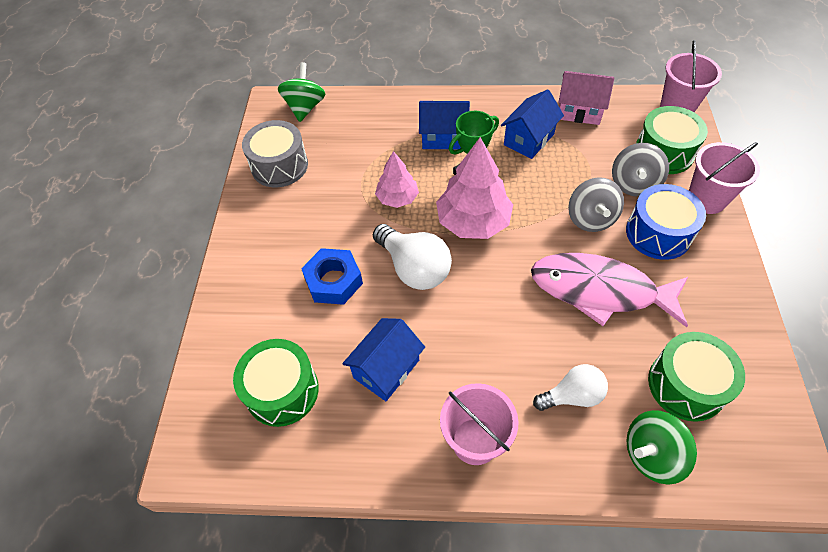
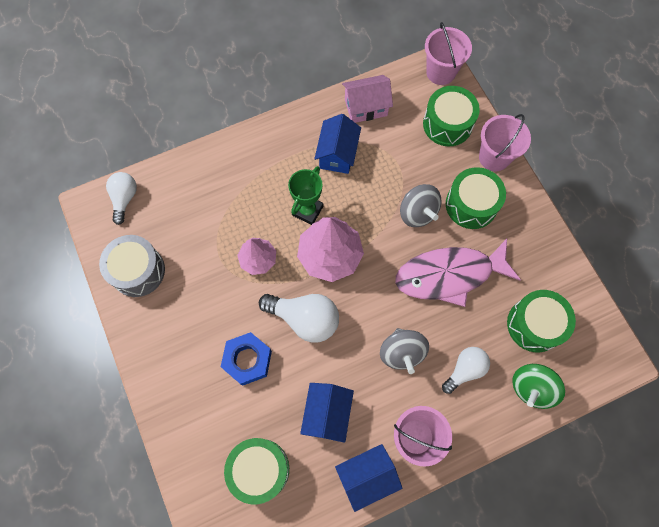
camera: 30 degrees left, 15 degrees up
green spinning top [278,62,325,122] -> white light bulb [106,172,137,225]
blue house [419,101,470,149] -> blue house moved to [335,444,402,512]
grey spinning top [612,143,669,197] -> grey spinning top moved to [380,328,429,374]
blue drum [626,184,706,260] -> green drum [446,167,506,229]

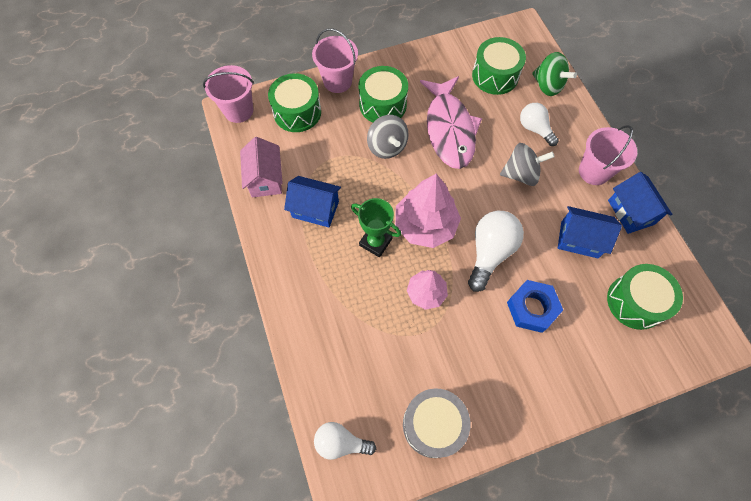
camera: 85 degrees left, 5 degrees down
grey spinning top [400,184,442,227] -> grey spinning top turned 90 degrees clockwise [367,115,409,159]

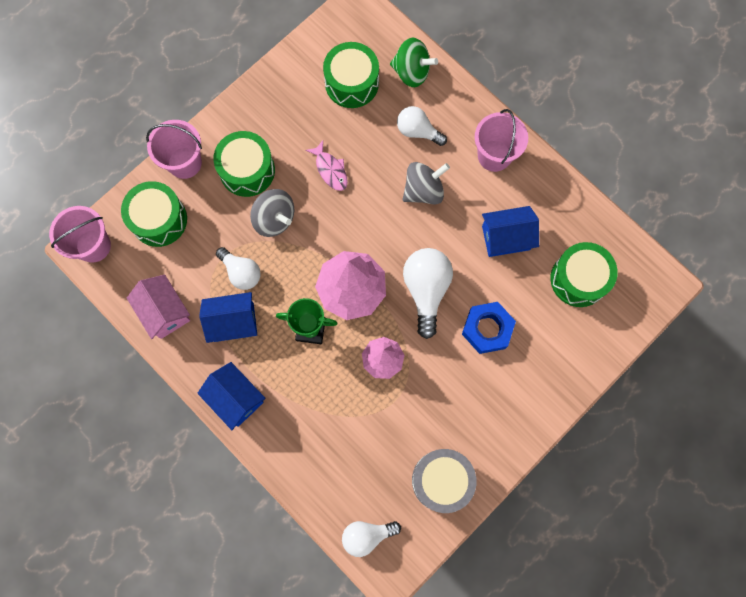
camera: 25 degrees left, 10 degrees up
pink fish [420,76,482,169] -> pink fish [305,141,348,191], size x0.45
blue house [608,172,673,234] -> blue house moved to [197,362,266,430]
none -> white light bulb [216,247,261,290]

